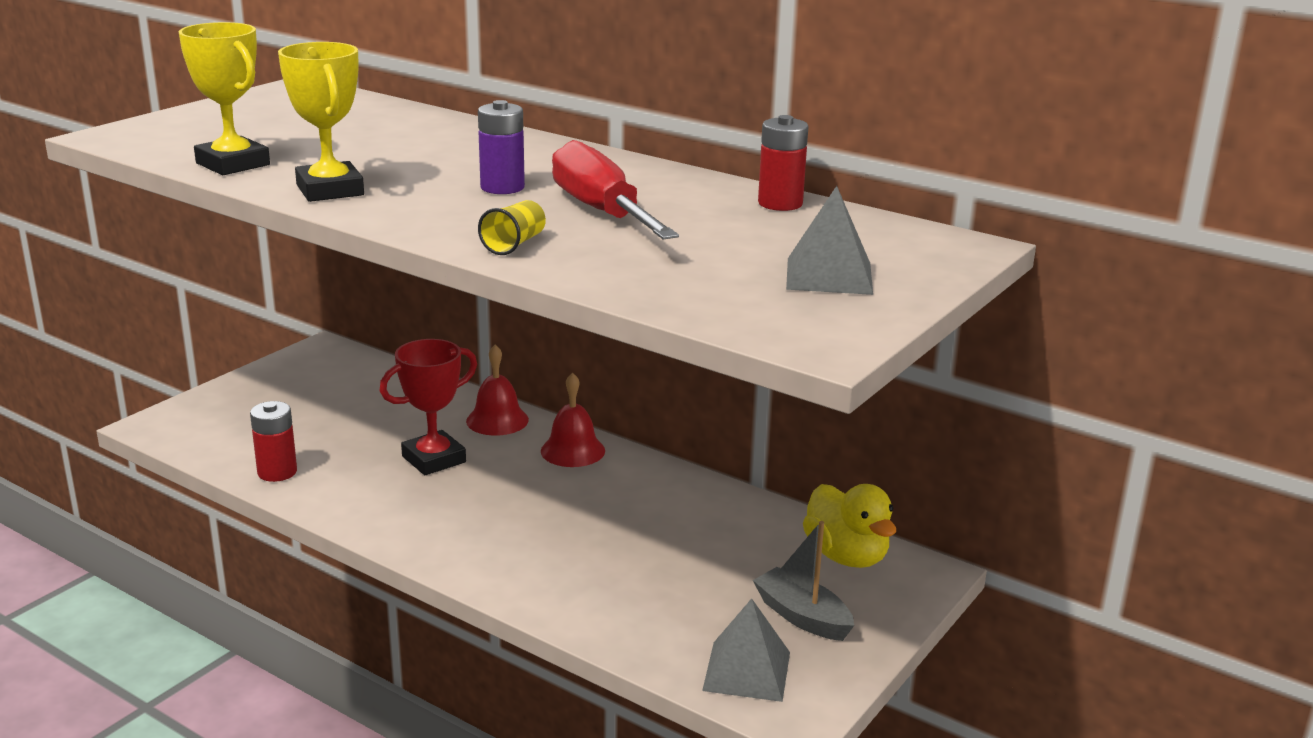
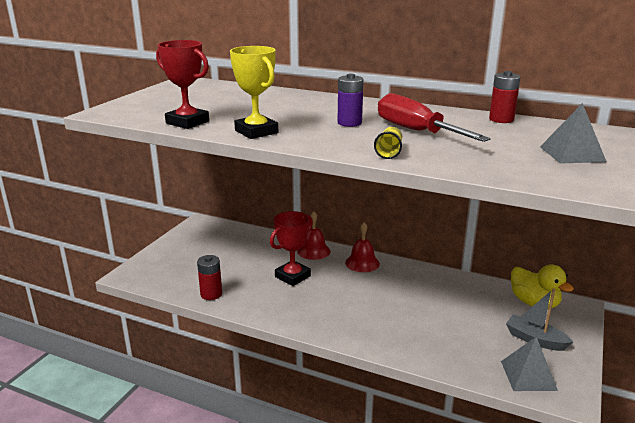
camera: 10 degrees left, 0 degrees up
yellow trophy [179,22,270,175] -> red trophy [156,40,209,129]

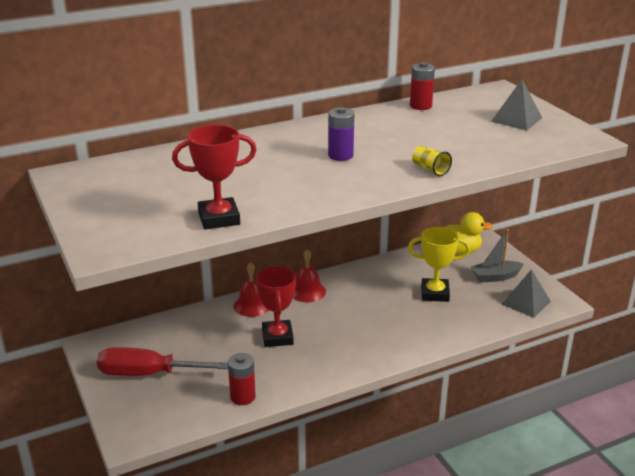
camera: 50 degrees left, 5 degrees up
yellow trophy [230,46,278,139] -> yellow trophy moved to [408,227,470,302]
red screwdriver [378,93,491,142] -> red screwdriver moved to [97,347,228,376]

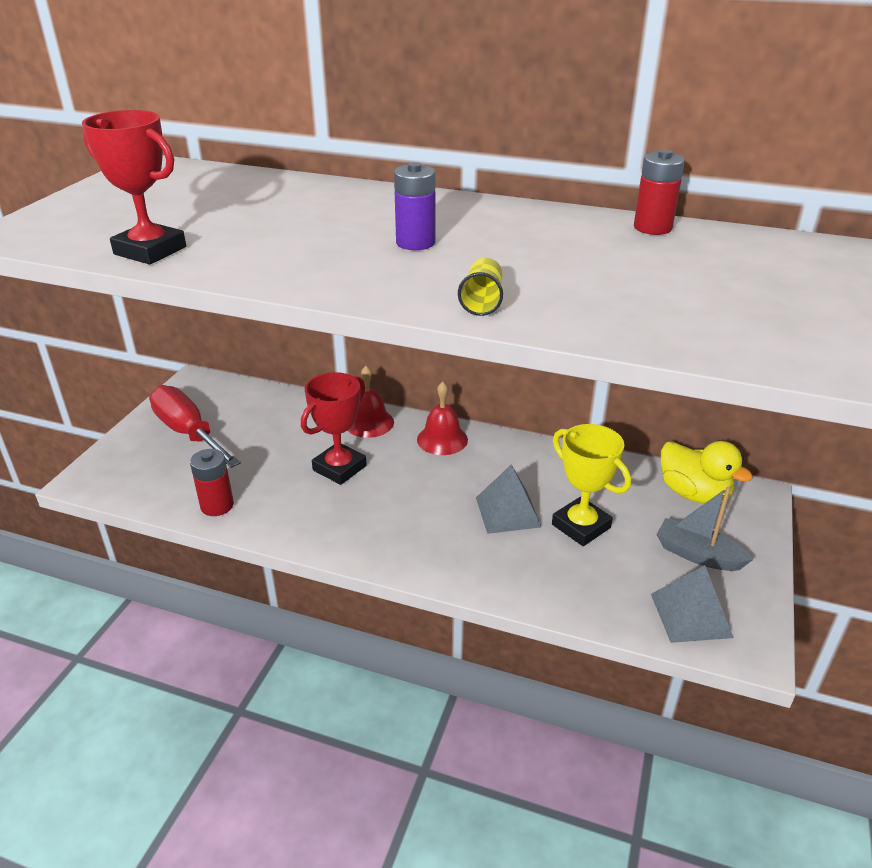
camera: 45 degrees right, 5 degrees up
grey pyramid [491,79,542,131] -> grey pyramid moved to [476,464,541,534]

